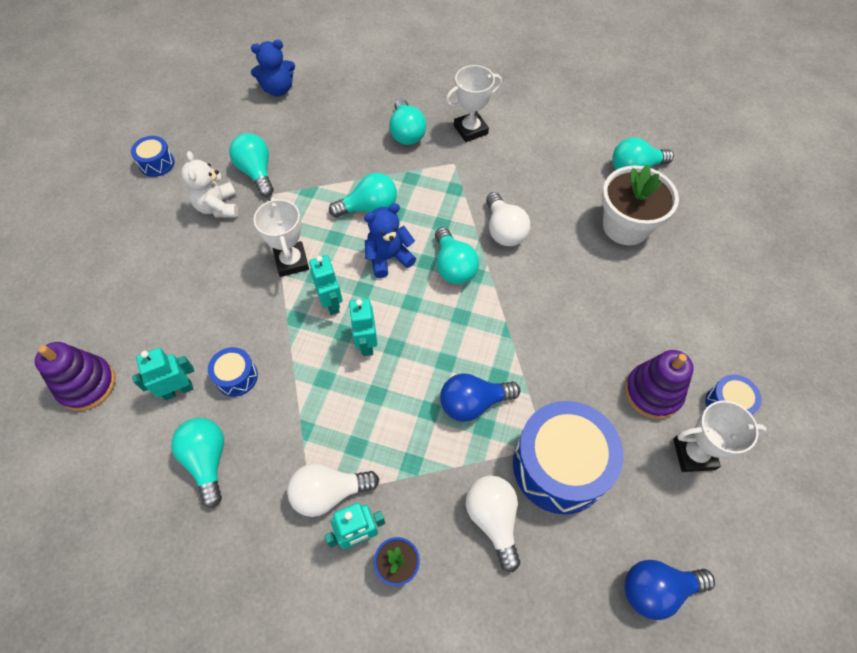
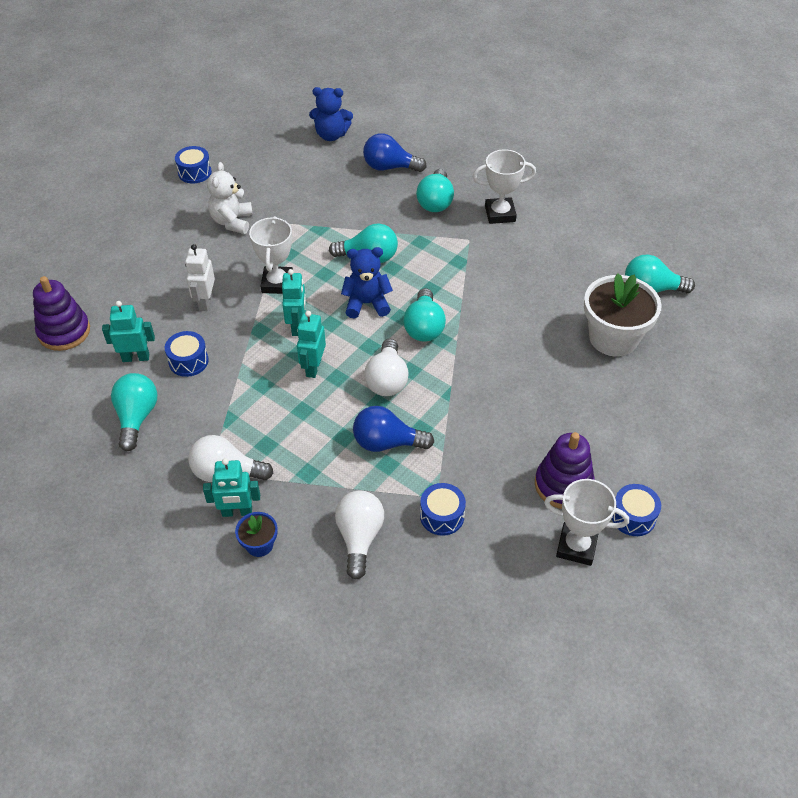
camera: 20 degrees right, 10 degrees down
turquoise light bulb [229,133,274,197] -> none
white light bulb [486,192,530,246] -> white light bulb moved to [364,339,409,396]
blue drum [513,401,623,514] -> blue drum [420,483,466,536], size x0.48
blue light bulb [624,560,715,620] -> blue light bulb moved to [363,133,427,172]
none -> white robot [185,244,215,311]

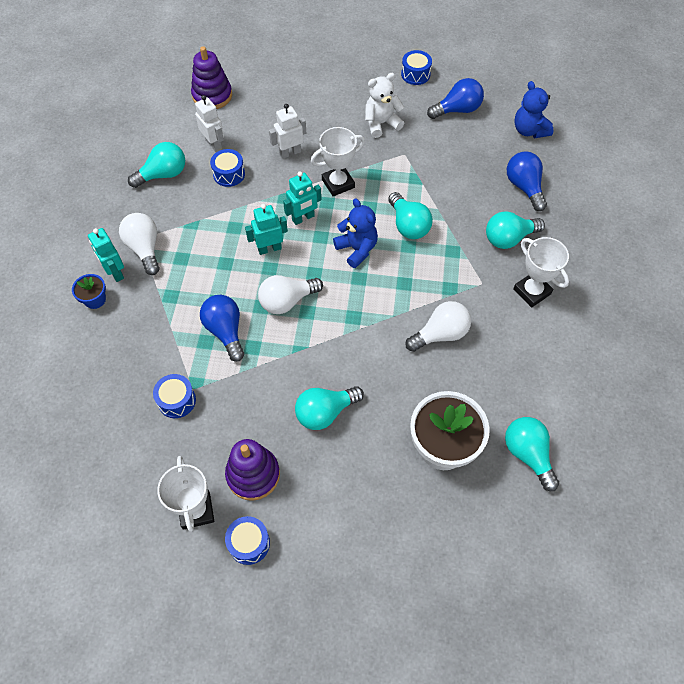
camera: 60 degrees right, 10 degrees up
turquoise robot [102,301,155,362] -> white robot [195,95,224,152]
white light bulb [335,490,384,580] -> white light bulb moved to [405,301,471,352]
turquoise light bulb [404,288,446,342] -> turquoise light bulb moved to [295,386,364,430]
none -> blue light bulb [427,78,484,119]

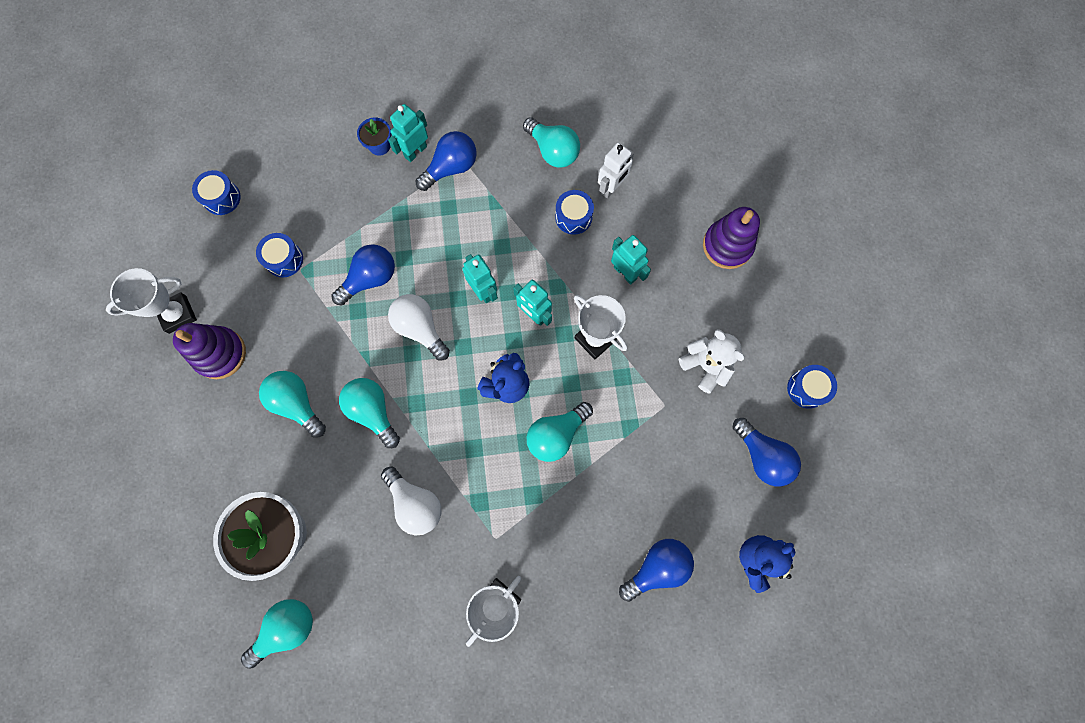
camera: 75 degrees right, 15 degrees up
white light bulb [119,213,160,275] -> blue light bulb [416,131,477,191]
purple stacking toy [191,46,232,109] -> purple stacking toy moved to [703,207,760,269]
blue drum [225,516,270,565] -> blue drum moved to [192,170,241,215]
white robot [269,104,306,159] -> turquoise robot [611,235,651,285]
turquoise light bulb [486,211,545,249] -> turquoise light bulb moved to [339,378,400,448]

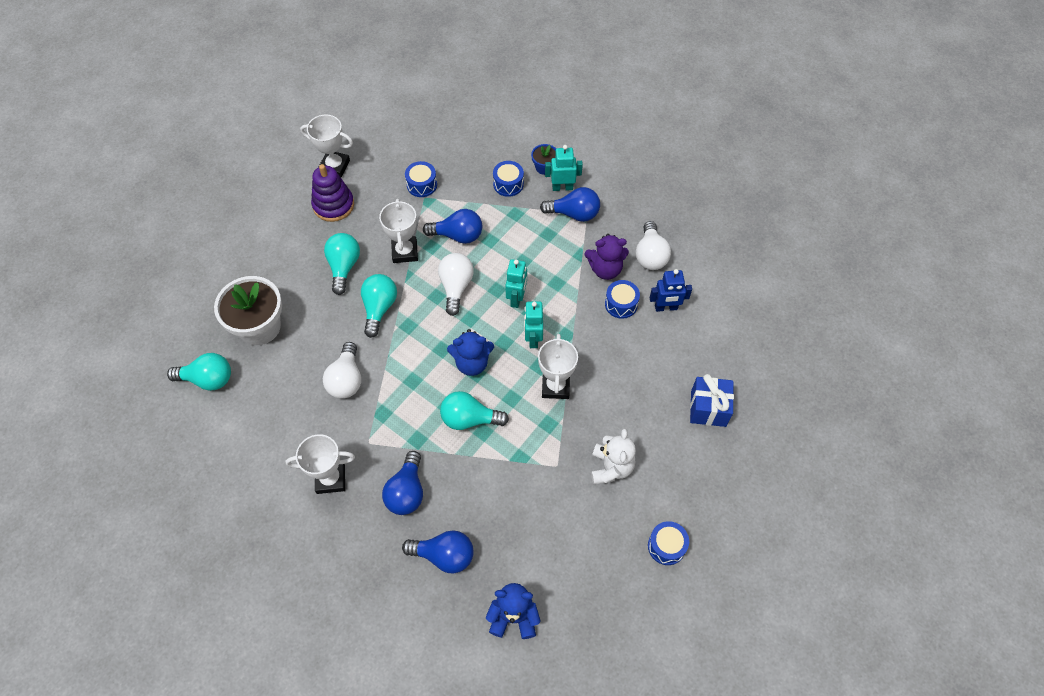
camera: 45 degrees right, 15 degrees down
blue drum [192,170,241,215] -> blue drum moved to [493,161,524,197]
turquoise light bulb [523,117,580,168] -> white light bulb [636,221,671,270]
white robot [598,142,634,198] -> blue robot [650,269,692,312]
turquoise robot [611,235,651,285] -> none
purple stacking toy [703,207,760,269] -> blue gift [690,374,734,427]
blue light bulb [732,418,801,486] -> blue light bulb moved to [382,451,423,515]
none -> white trophy [379,199,418,263]
none -> purple teddy bear [585,234,629,280]

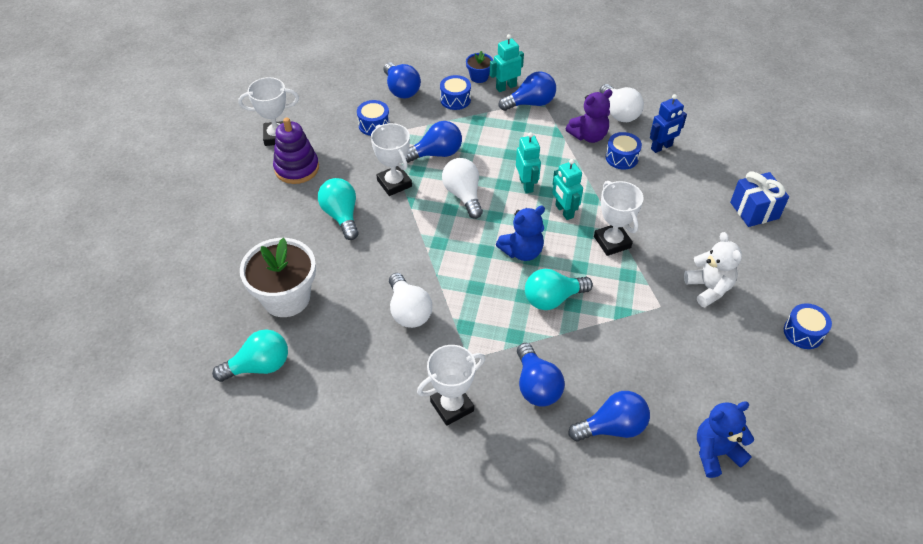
camera: 25 degrees left, 10 degrees down
turquoise light bulb [361,274,397,338] -> none
none -> blue light bulb [384,62,421,98]

